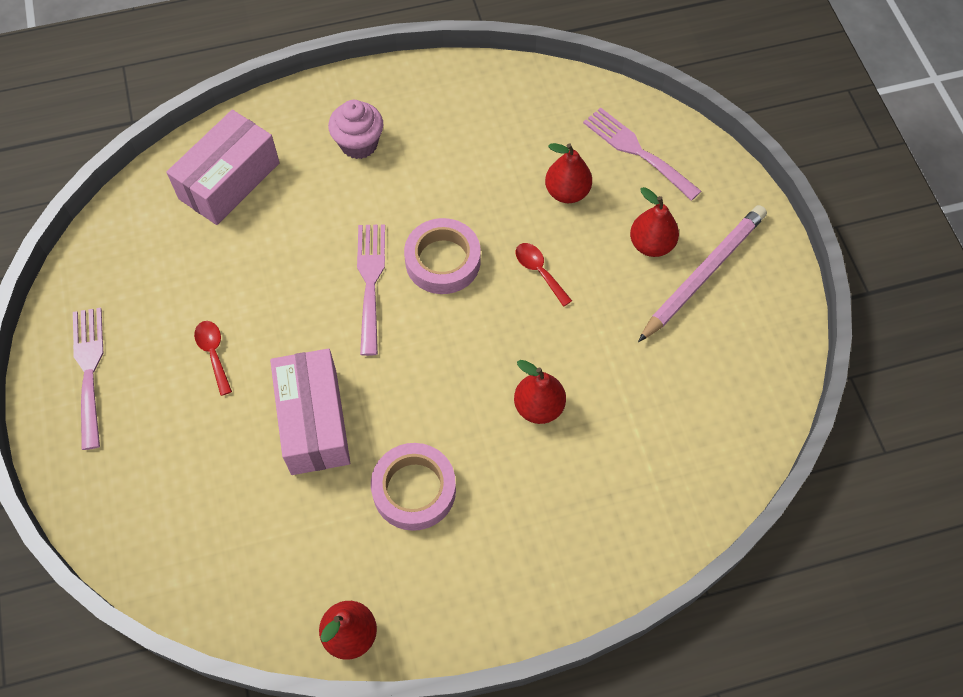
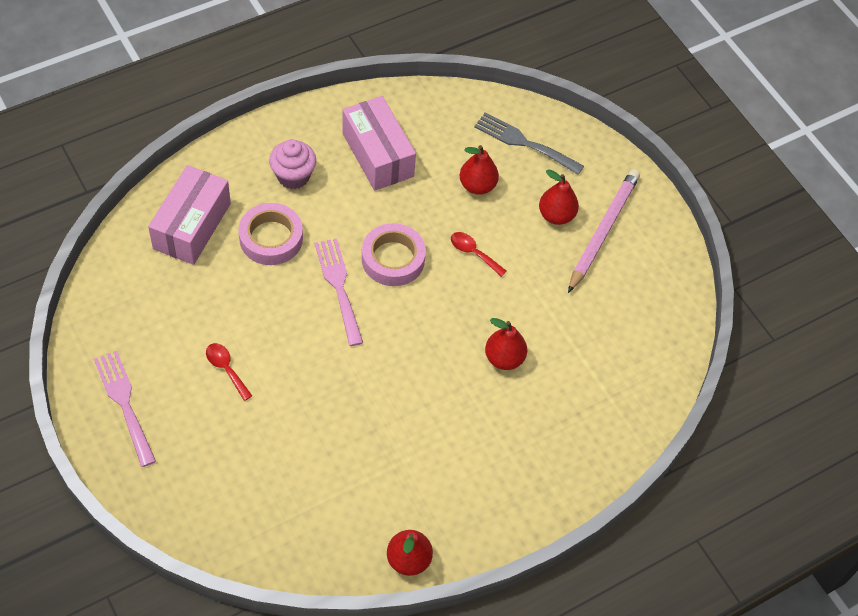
camera: 20 degrees left, 5 degrees down
pink box [270,349,350,475] -> pink box moved to [342,96,416,191]
pink tape [371,443,456,531] -> pink tape moved to [238,203,303,265]
pink fork [583,107,701,201] -> grey fork [474,112,584,175]

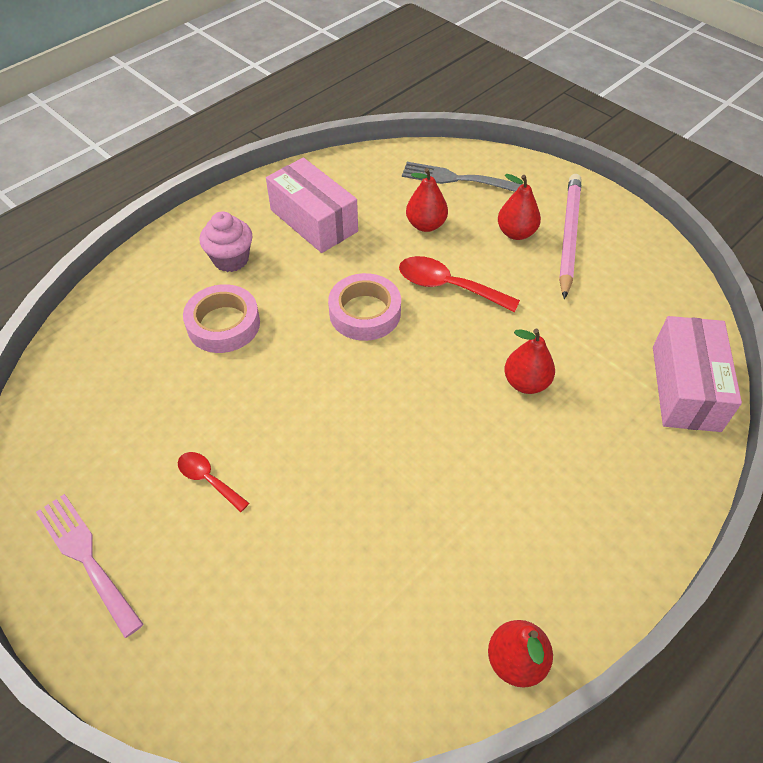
camera: 10 degrees left, 5 degrees down
pink box [148,165,231,265] -> pink box moved to [653,316,742,432]
pink fork [315,238,363,346] -> none
red spoon [451,232,507,277] -> red spoon [399,256,520,312], size x1.69

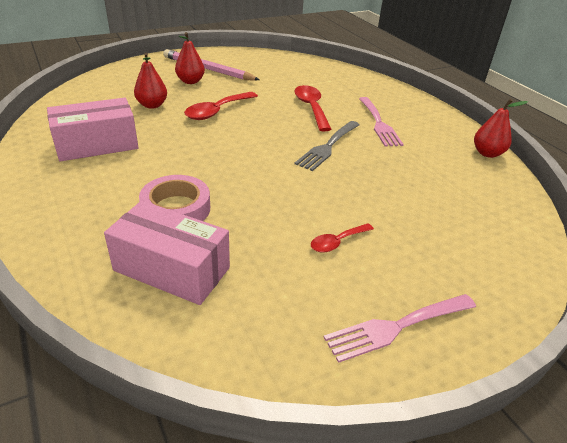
camera: 75 degrees left, 15 degrees down
pink cupcake [200,211,253,272] -> none
pink tape [328,273,401,341] -> none
grey fork [402,162,522,192] -> grey fork moved to [295,121,359,171]
red pear [504,329,555,394] -> red spoon [294,85,331,132]
pink box [653,316,742,432] -> pink box moved to [104,201,230,305]
none -> pink fork [359,97,404,147]

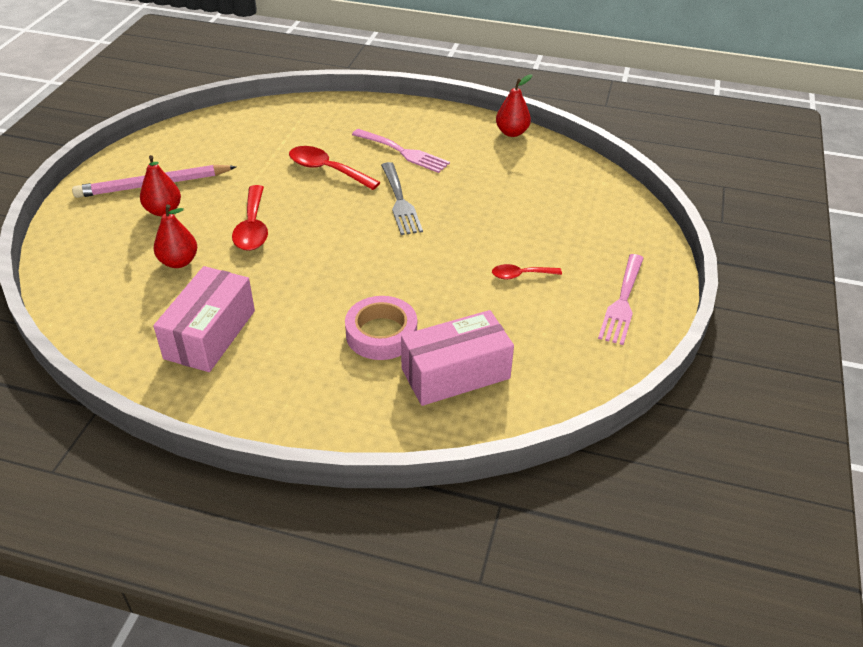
camera: 45 degrees left, 5 degrees up
red spoon [311,224,374,253] -> red spoon turned 75 degrees clockwise [492,264,562,279]

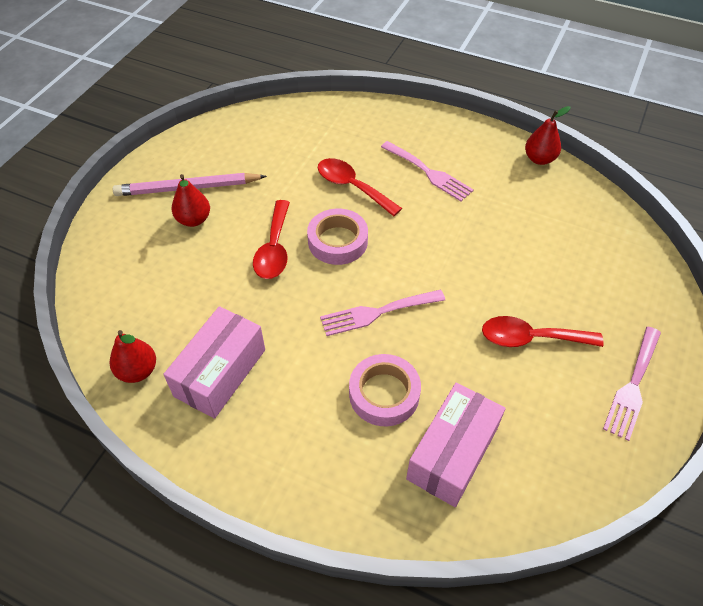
camera: 10 degrees right, 10 degrees up
red pear [154,204,197,268] -> red pear moved to [110,330,156,383]
grey fork [381,162,423,235] -> none
pink box [401,310,514,406] -> pink box turned 45 degrees counterclockwise [406,383,506,507]
red spoon [492,264,562,279] -> red spoon [482,316,604,347], size x1.69
none -> pink tape [307,208,368,265]
none -> pink fork [320,290,445,336]

